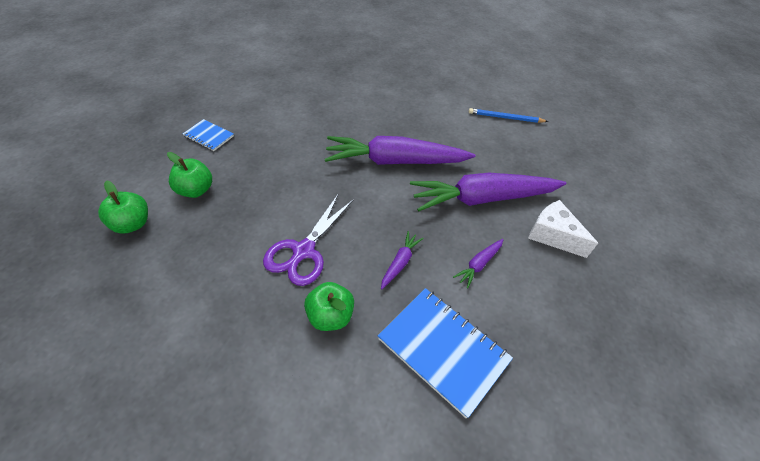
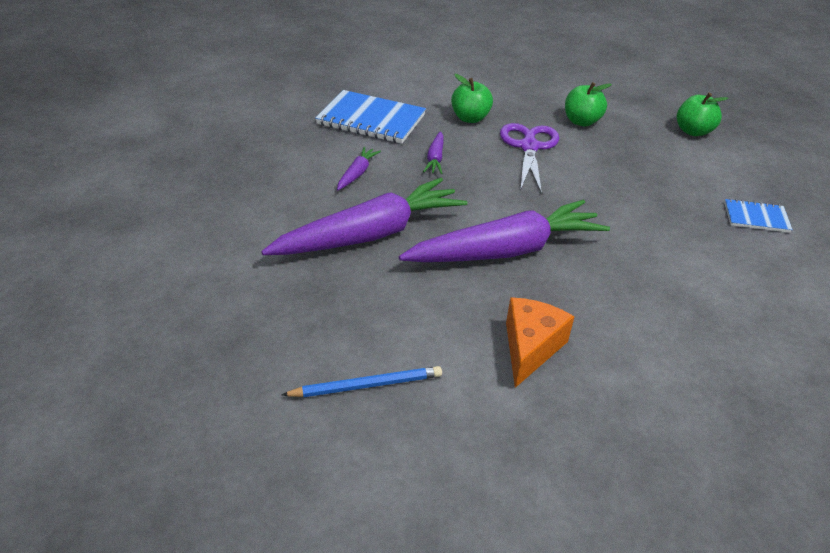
camera: 160 degrees right, 10 degrees down
green apple [167,152,212,198] -> green apple moved to [565,82,612,126]
white cheese [528,200,598,258] -> none
none -> orange cheese [506,297,575,388]

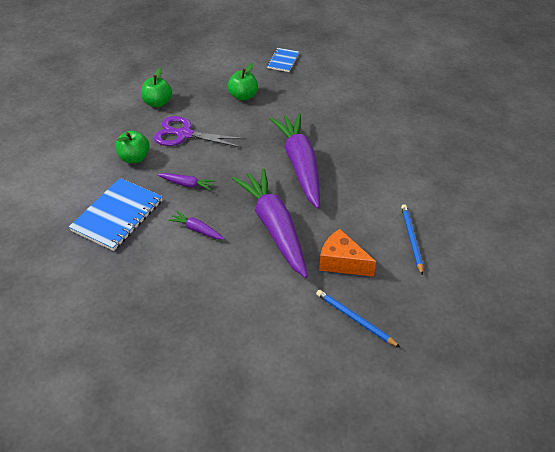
camera: 80 degrees left, 5 degrees up
orange cheese [506,297,575,388] -> orange cheese moved to [319,229,376,277]
green apple [677,93,728,136] -> green apple moved to [227,63,258,101]
none -> blue pencil [316,290,400,347]

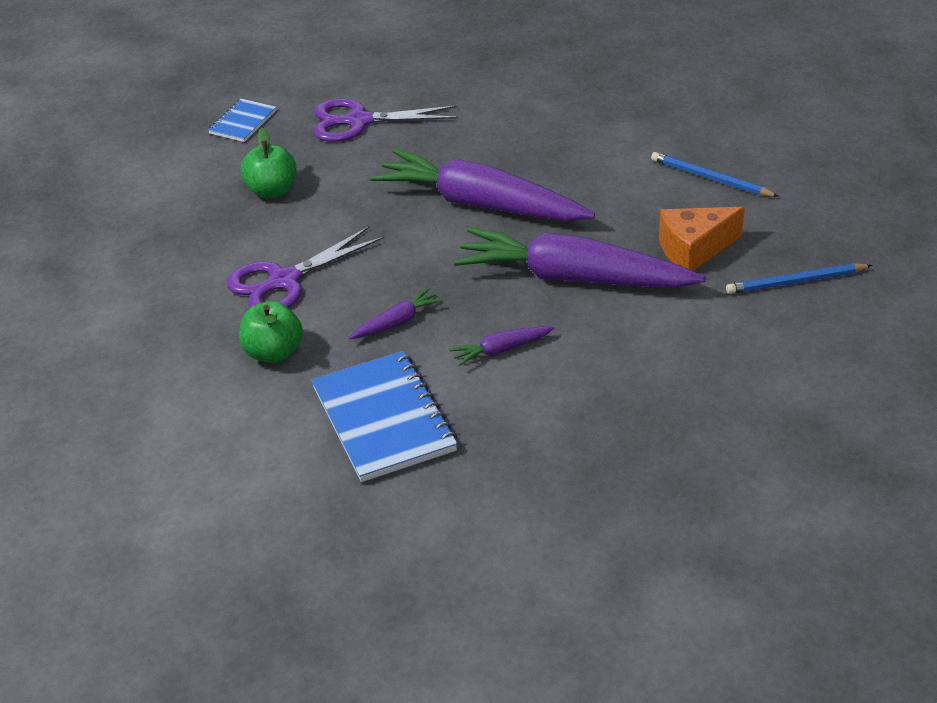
camera: 50 degrees left, 5 degrees down
green apple [141,68,172,107] -> none
blue notebook [267,48,299,72] -> blue notebook turned 60 degrees clockwise [208,99,276,142]
none -> purple scissors [314,99,459,142]

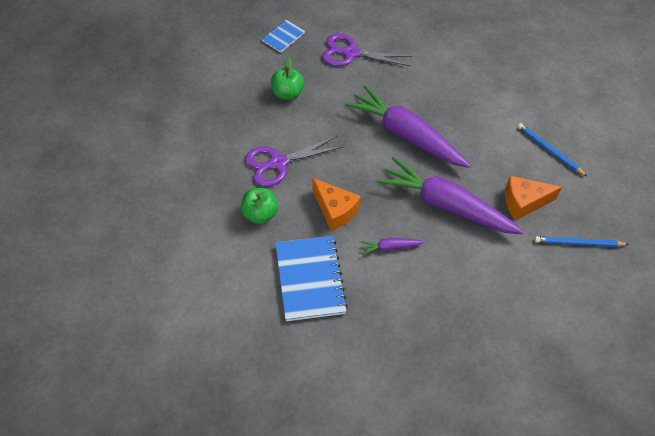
camera: 10 degrees right, 15 degrees up
purple carrot [349,288,443,340] -> orange cheese [312,178,361,231]

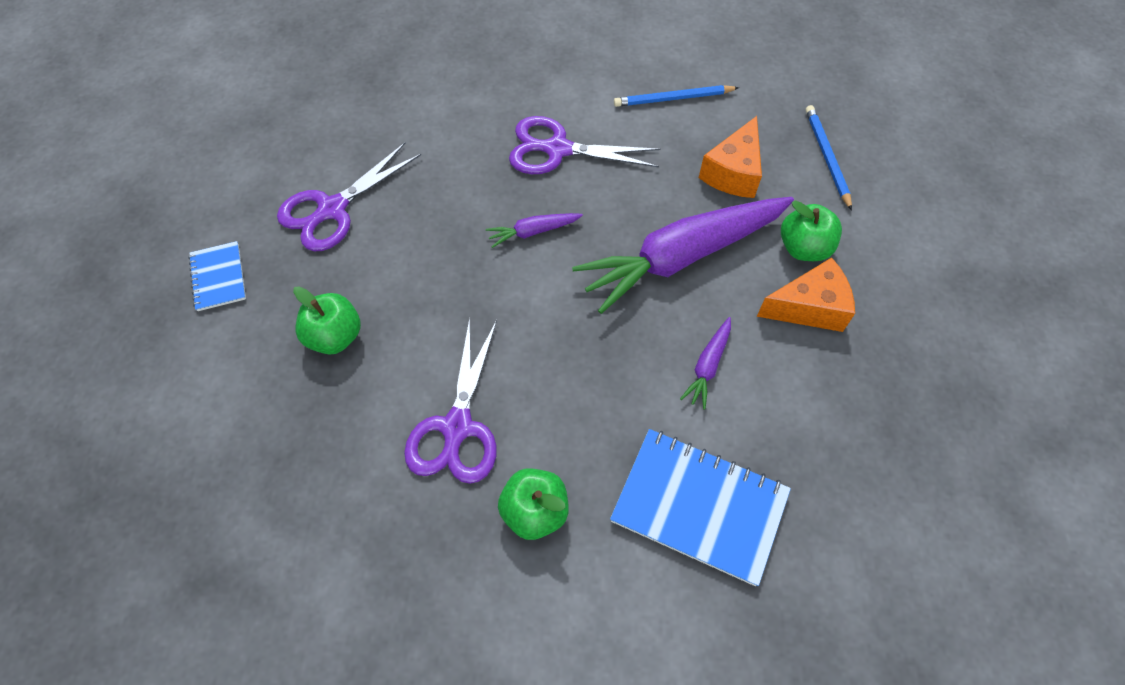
camera: 55 degrees left, 5 degrees up
orange cheese [312,178,361,231] -> orange cheese moved to [757,258,855,332]
purple carrot [345,85,471,168] -> purple carrot [486,213,583,248], size x0.42
blue pencil [534,236,629,247] -> blue pencil turned 135 degrees clockwise [806,105,852,210]
none -> purple scissors [509,116,661,174]
none -> green apple [781,200,842,261]

